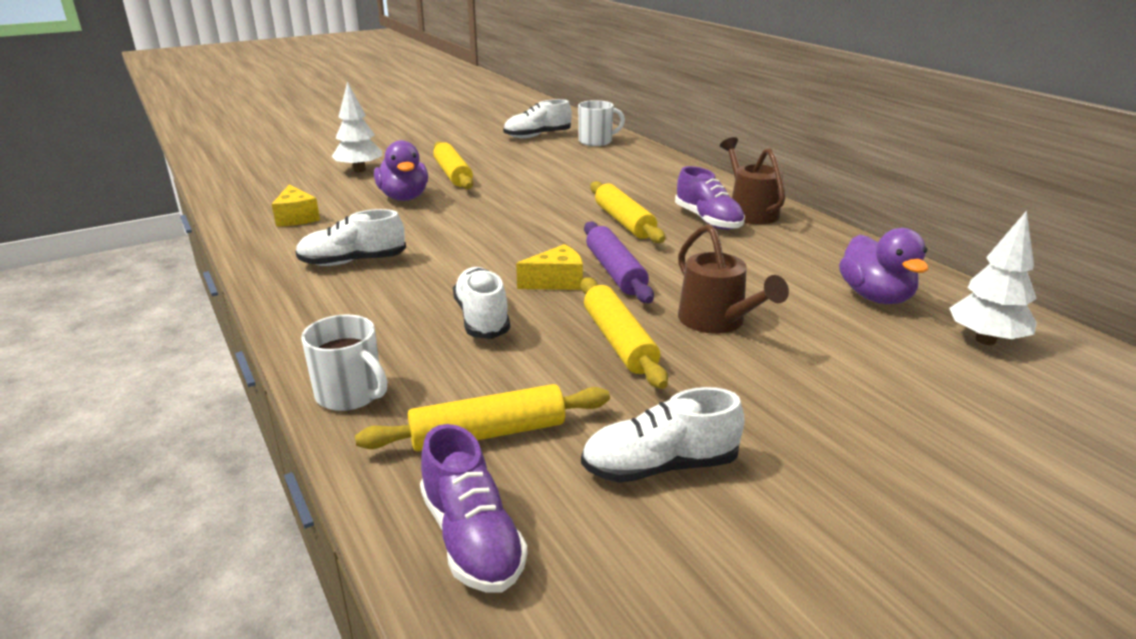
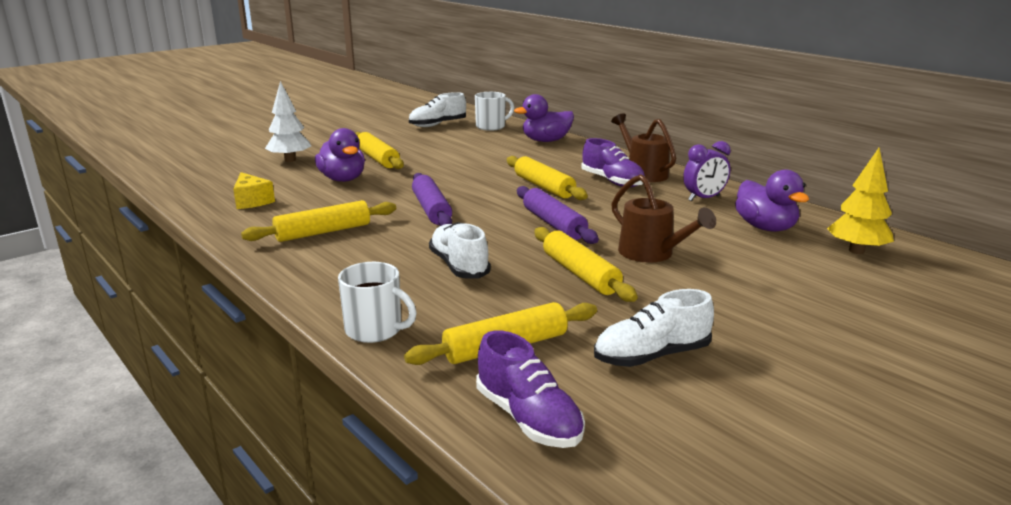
camera: 10 degrees left, 5 degrees down
white shoe [295,209,406,266] -> yellow rolling pin [241,200,396,242]
yellow cheese [516,244,583,290] -> none
white tree [949,210,1037,345] -> yellow tree [827,148,894,254]
none -> purple rolling pin [412,173,452,226]
none -> purple duck [514,94,574,142]
none -> purple clock [683,141,731,201]

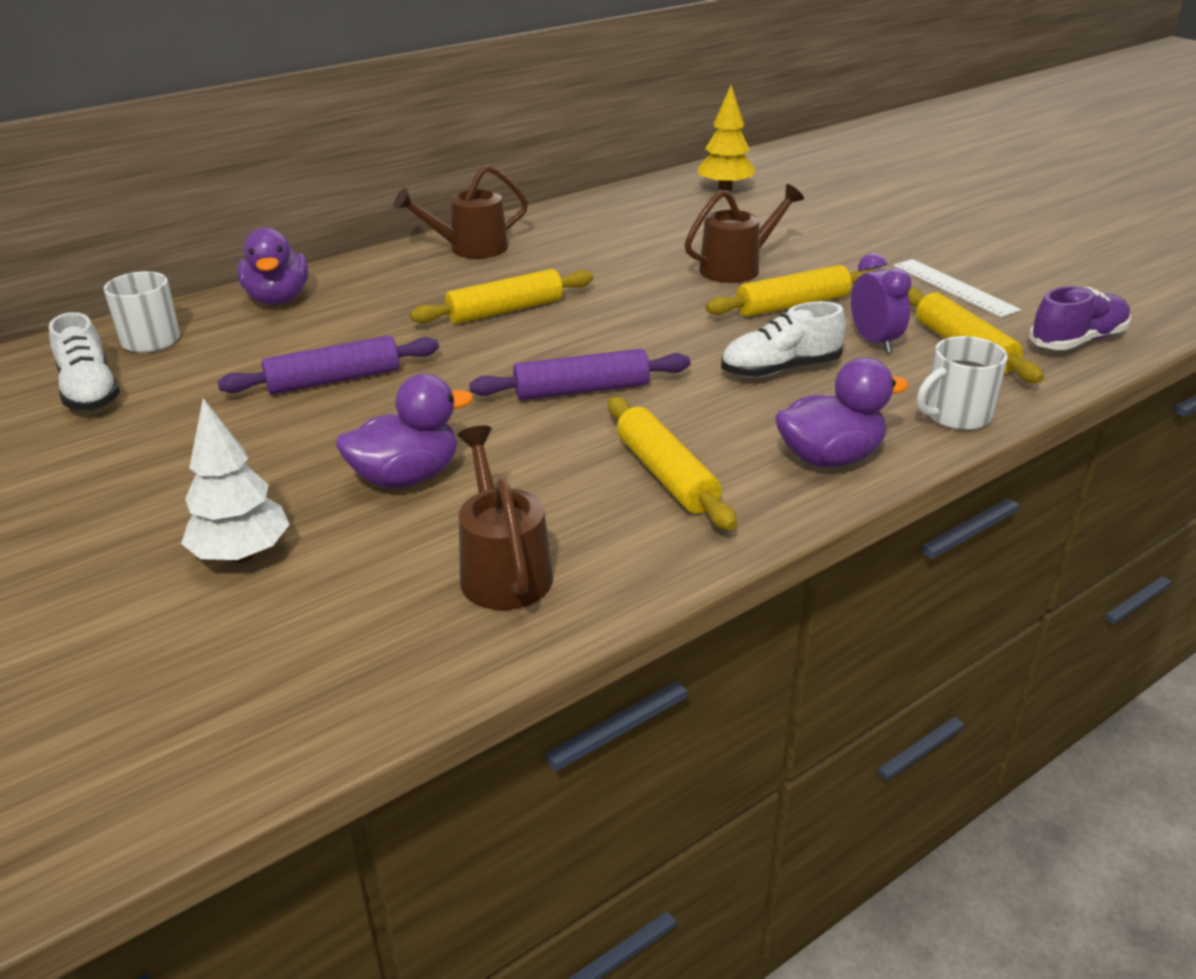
camera: 85 degrees left, 10 degrees up
yellow cheese [233,172,275,209] -> brown watering can [457,426,553,610]
white mug [338,262,417,343] -> white mug turned 150 degrees counterclockwise [917,336,1008,430]
yellow rolling pin [356,132,404,169] -> none
purple rolling pin [517,186,599,244] -> purple rolling pin moved to [217,336,439,394]
purple shoe [581,138,645,187] -> none
white shoe [594,289,714,367] -> white ruler [893,259,1021,318]
purple clock [683,141,731,201] -> purple clock moved to [851,253,912,353]
purple duck [735,169,809,232] -> purple duck moved to [775,357,909,467]

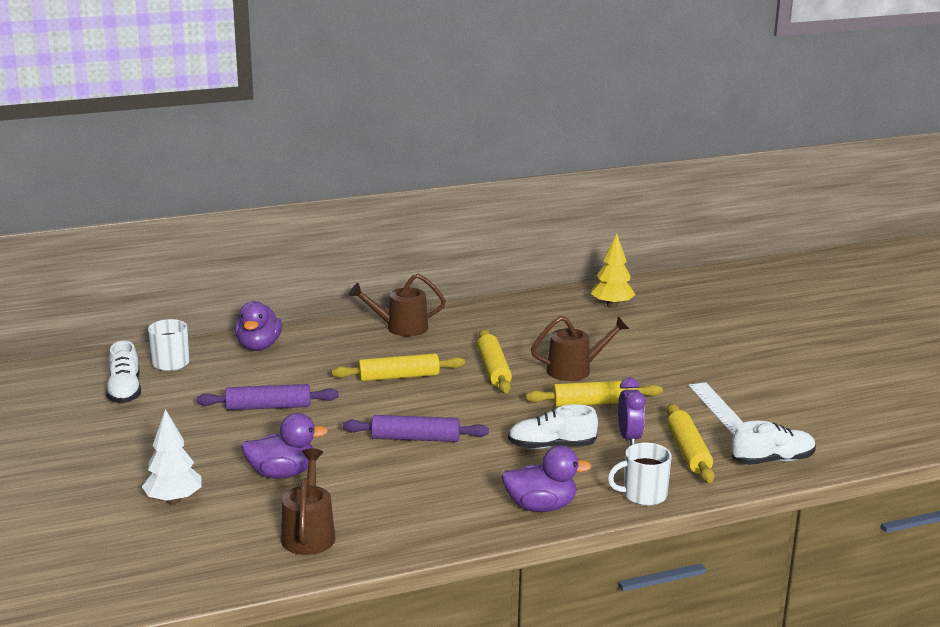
camera: 15 degrees right, 10 degrees down
yellow rolling pin [608,397,737,530] -> yellow rolling pin moved to [477,329,512,393]
purple shoe [1029,286,1131,350] -> white shoe [732,421,816,465]

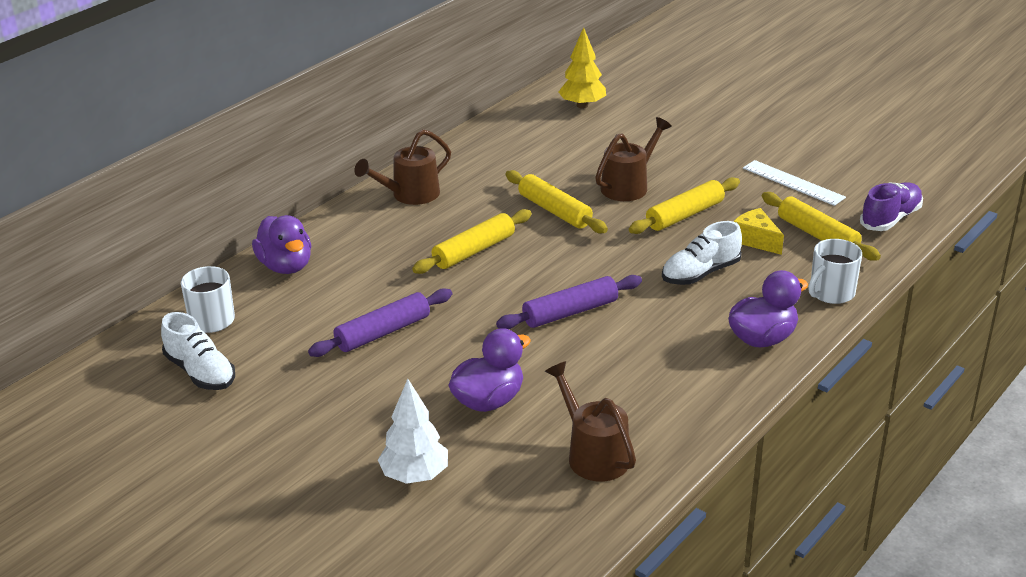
camera: 30 degrees left, 10 degrees up
purple clock [618,378,646,445] -> yellow cheese [733,208,784,255]
white shoe [732,421,816,465] -> purple shoe [860,182,923,231]

